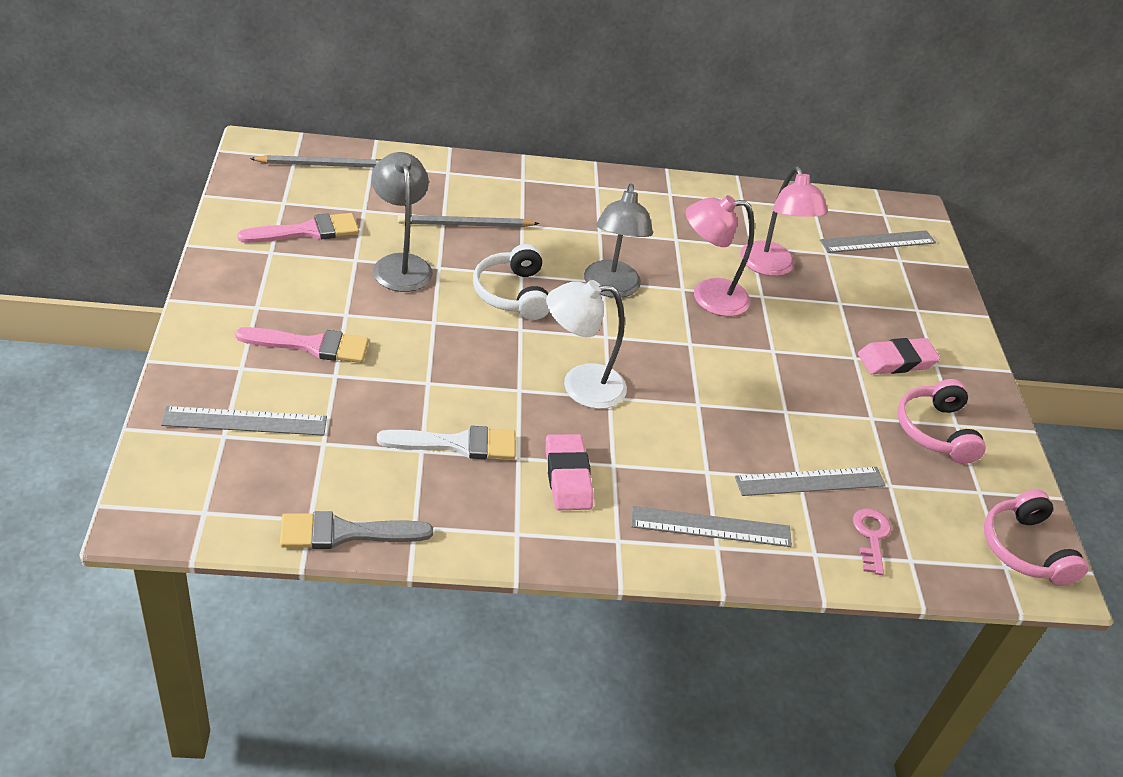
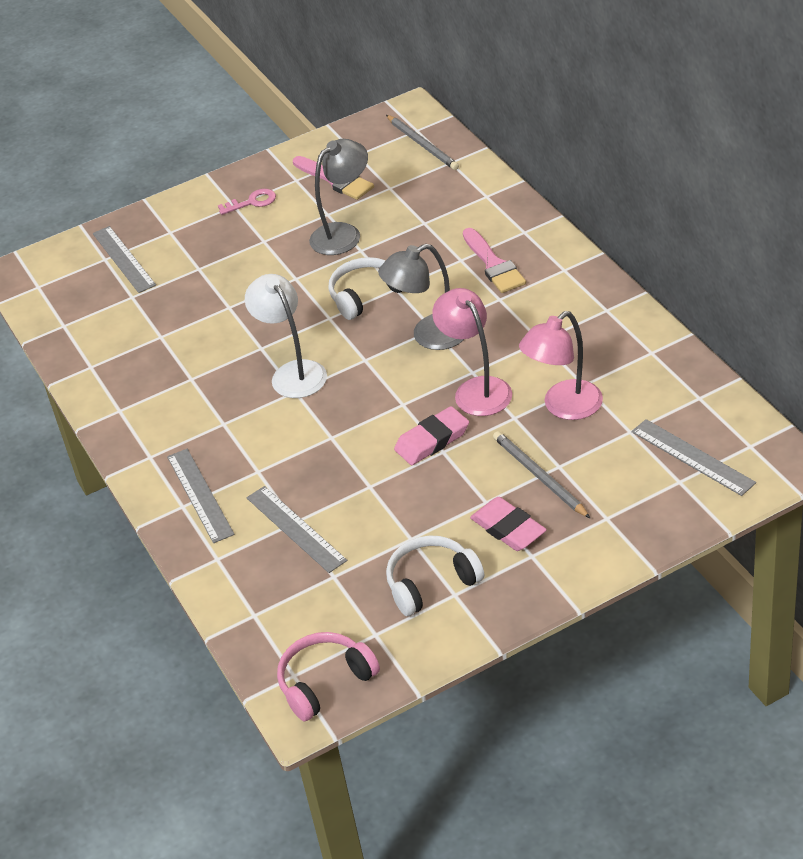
camera: 75 degrees right, 0 degrees up
pink brush [235,327,369,363] -> pink brush moved to [463,228,526,293]
grey brush [280,511,433,549] -> none
white brush [377,426,516,459] -> none
grey pencil [398,215,539,227] -> grey pencil moved to [493,431,591,519]
pink eraser [546,434,593,510] -> pink eraser moved to [394,406,469,465]
pink key [853,508,891,575] -> pink key moved to [218,189,276,215]
pink headphones [897,379,986,464] -> white headphones [386,535,484,616]

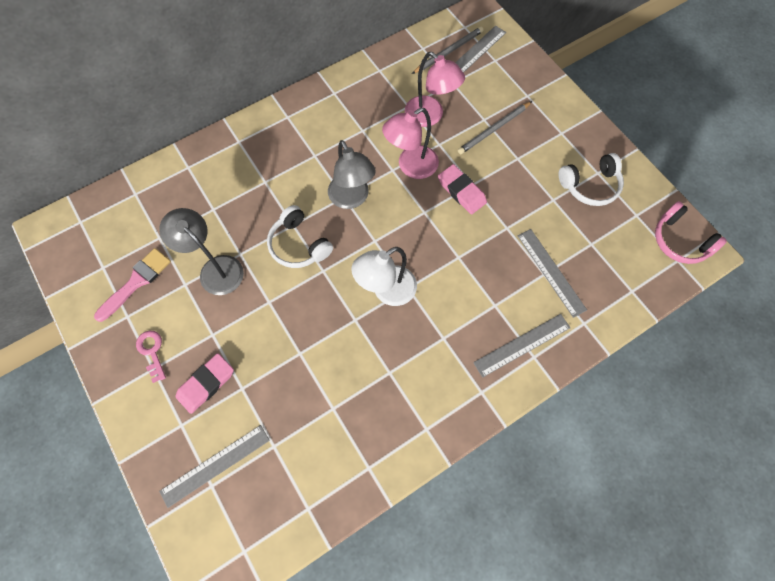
camera: 100 degrees left, 25 degrees up
grey ruler [246,486,347,573] -> grey ruler turned 75 degrees counterclockwise [518,229,587,318]
grey pencil [386,115,459,170] -> grey pencil moved to [412,27,484,74]
white headphones [386,535,484,616] -> white headphones turned 75 degrees counterclockwise [559,153,624,206]
pink brush [463,228,526,293] -> none
pink eraser [470,497,547,551] -> pink eraser moved to [175,353,234,414]

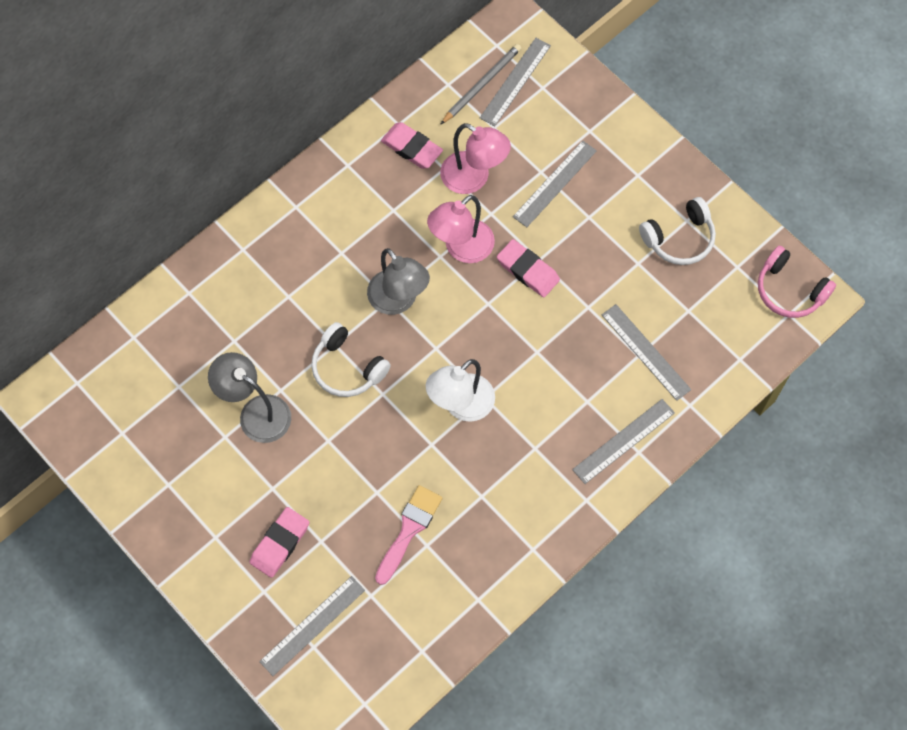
camera: 10 degrees left, 0 degrees up
pink brush [94,248,171,322] -> pink brush moved to [375,485,442,585]
pink key [136,331,166,383] -> none
grey pencil [458,101,532,154] -> grey ruler [513,140,597,227]
none -> pink eraser [381,122,443,169]

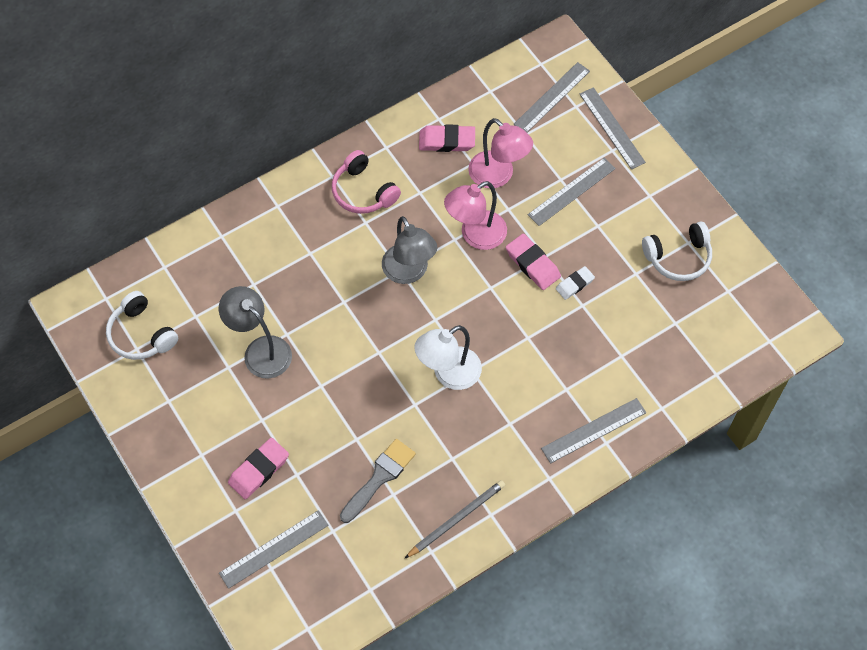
camera: 10 degrees right, 5 degrees down
white headphones [311,322,391,397] -> white headphones moved to [106,291,178,360]
pink brush [375,485,442,585] -> grey brush [340,439,416,523]
pink eraser [381,122,443,169] -> pink eraser turned 45 degrees counterclockwise [419,124,475,152]
grey pencil [441,44,521,124] -> grey pencil moved to [404,480,505,559]
grey ruler [602,304,691,401] -> grey ruler moved to [580,87,646,170]
pink headphones [758,246,836,318] -> pink headphones moved to [332,150,401,214]
none -> white eraser [556,266,595,300]

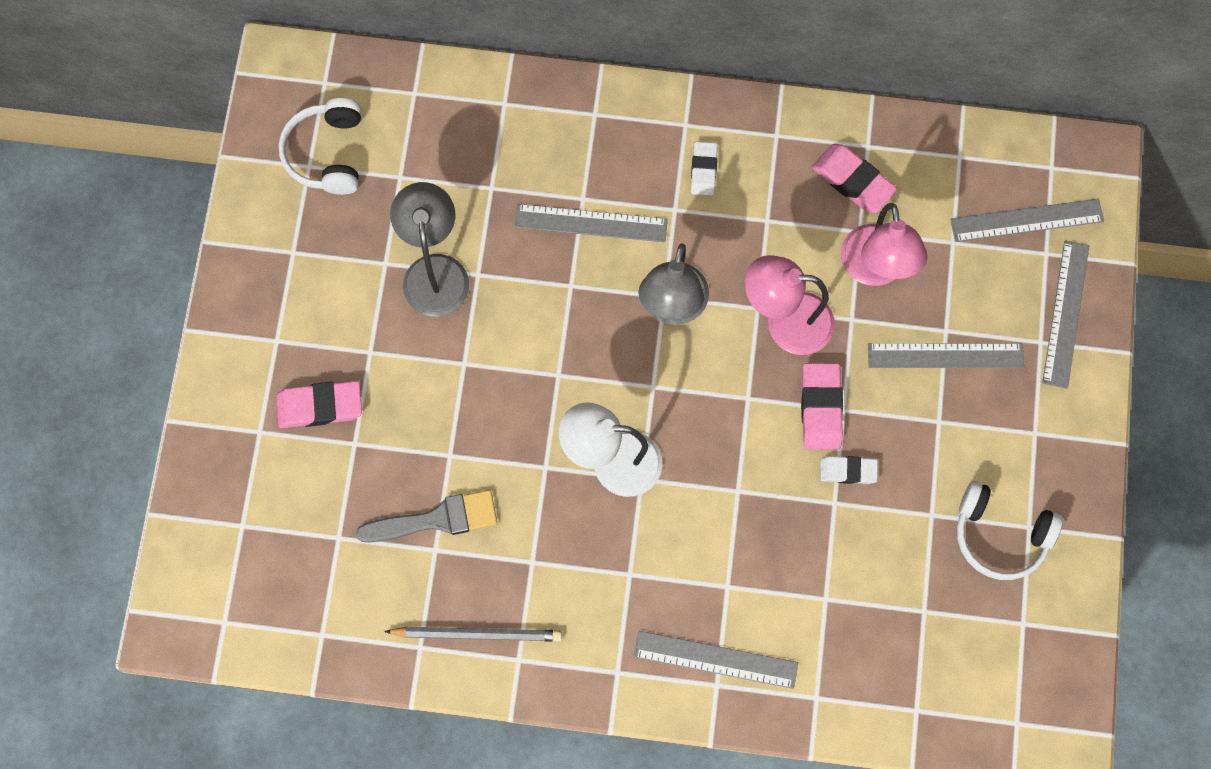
camera: 40 degrees right, 10 degrees up
grey ruler [219,510,328,589] -> grey ruler moved to [514,204,668,242]
pink headphones [332,150,401,214] -> white eraser [691,142,718,196]

